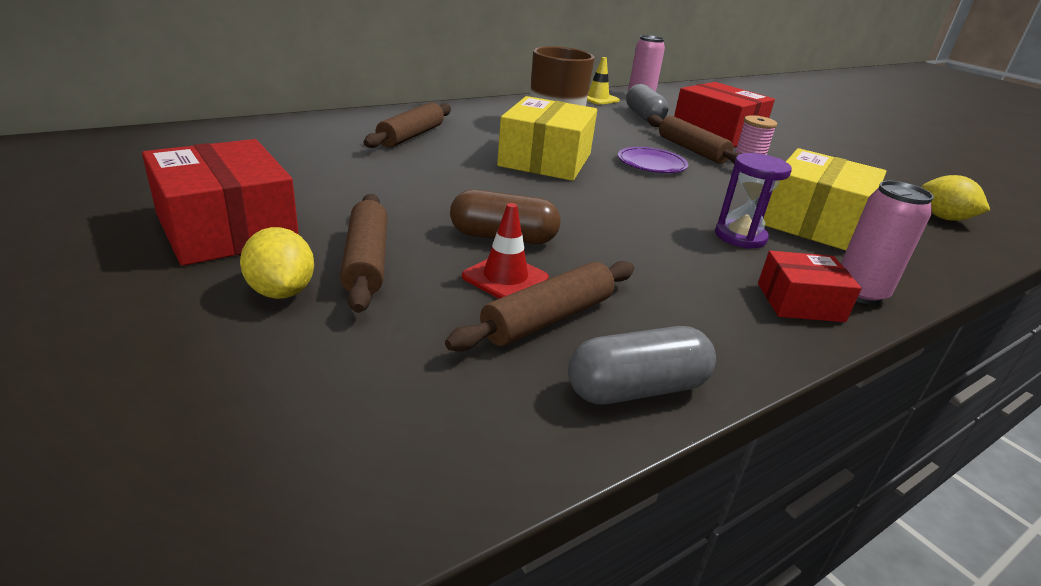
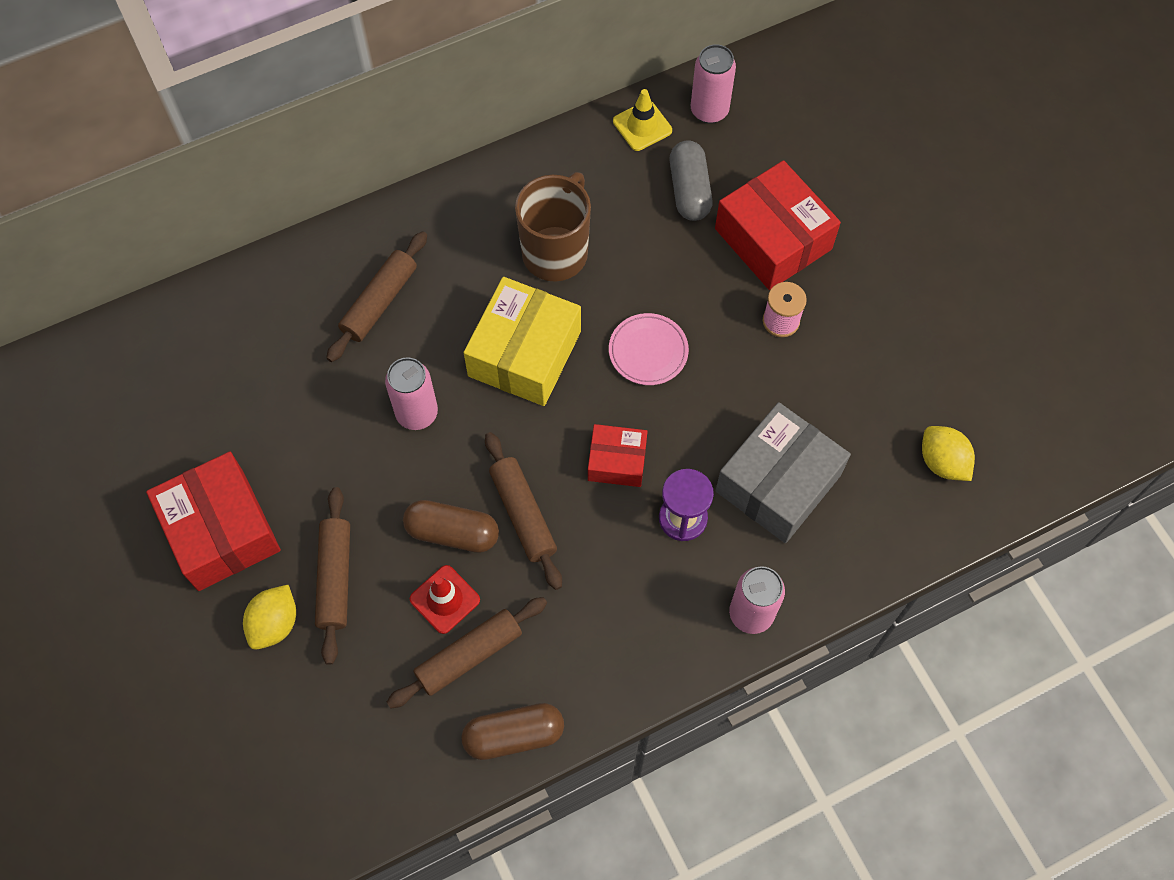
camera: 10 degrees right, 35 degrees up
yellow lemon [240,227,314,299] -> yellow lemon turned 45 degrees clockwise [243,585,296,650]
grey capsule [568,326,716,404] -> brown capsule [462,703,564,760]
purple plate [618,147,688,173] -> pink plate [609,313,689,385]
brown rolling pin [647,115,742,164] -> brown rolling pin moved to [485,432,562,590]
red box [758,251,862,322] -> red box moved to [588,424,648,487]
yellow box [763,148,886,250] -> grey box [716,402,851,543]
none -> pink can [385,357,438,430]

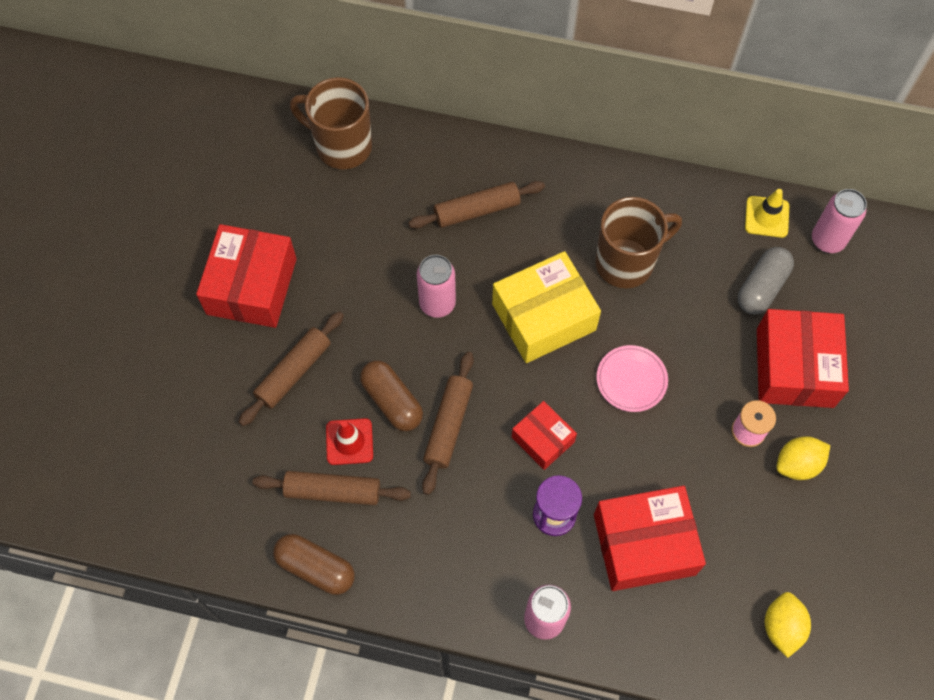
camera: 40 degrees right, 0 degrees up
yellow lemon [243,585,296,650] -> yellow lemon moved to [776,436,830,480]
grey box [716,402,851,543] -> red box [594,486,706,591]
none -> brown mug [290,77,372,169]

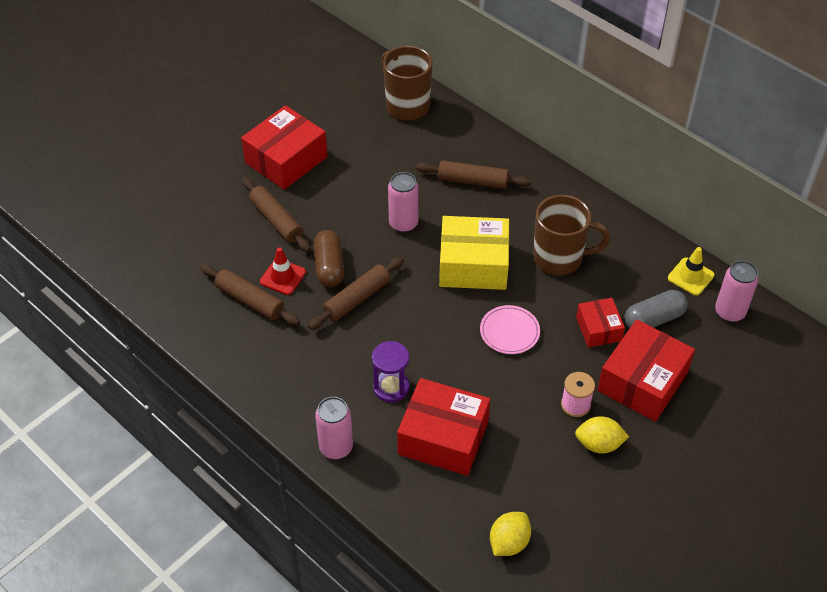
camera: 30 degrees right, 15 degrees down
brown rolling pin [239,311,344,426] -> brown rolling pin turned 75 degrees clockwise [242,177,311,252]
brown capsule [273,534,355,595] -> none
red box [512,401,577,470] -> red box moved to [576,298,625,348]

